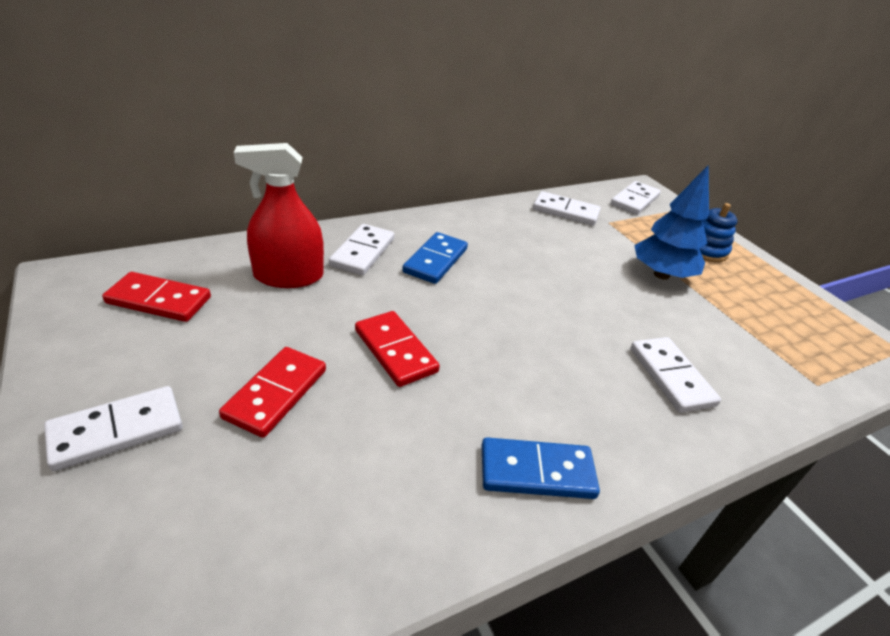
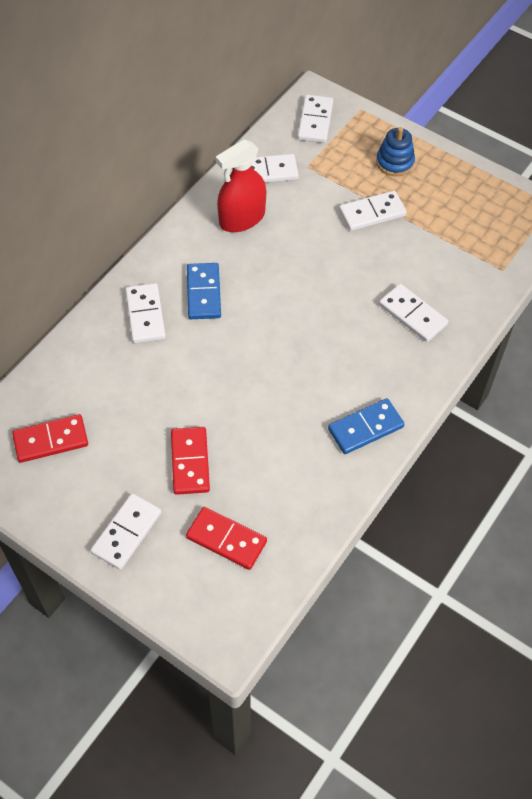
camera: 25 degrees left, 20 degrees up
red spray bottle [234,143,324,288] -> red spray bottle moved to [216,139,266,232]
red domino [355,311,440,387] -> red domino moved to [186,507,267,570]
blue tree [634,165,709,280] -> white domino [339,191,407,231]

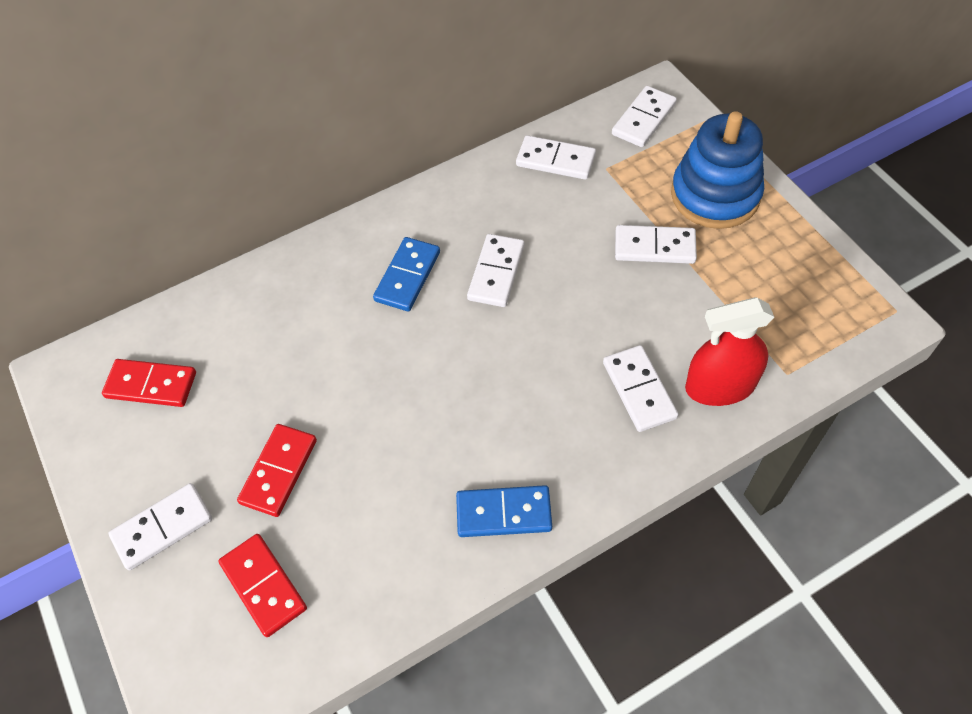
camera: 30 degrees right, 0 degrees up
white domino [125,283,166,343] -> white domino moved to [467,234,524,307]
red spray bottle [216,139,266,232] -> red spray bottle moved to [685,297,774,406]
blue stacking toy [376,127,415,176] -> blue stacking toy [671,111,764,229], size x1.81

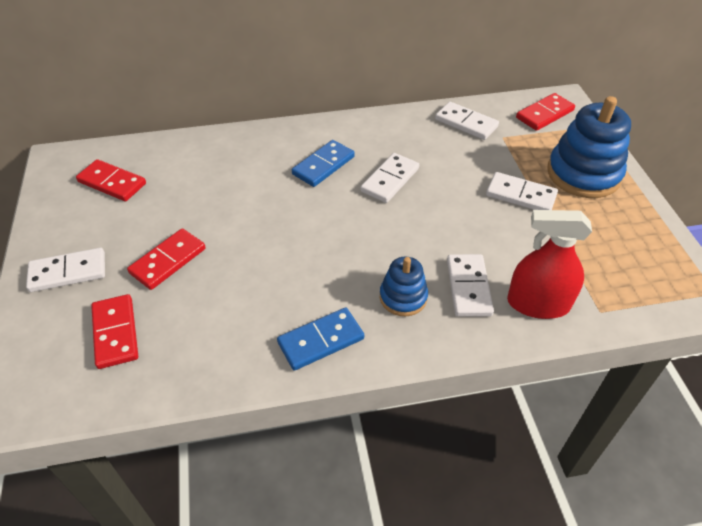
camera: 15 degrees right, 10 degrees down
blue domino [456,485,552,537] -> blue domino turned 45 degrees counterclockwise [277,308,364,371]
white domino [612,86,677,147] -> red domino [516,93,575,131]
none -> blue stacking toy [380,257,428,316]

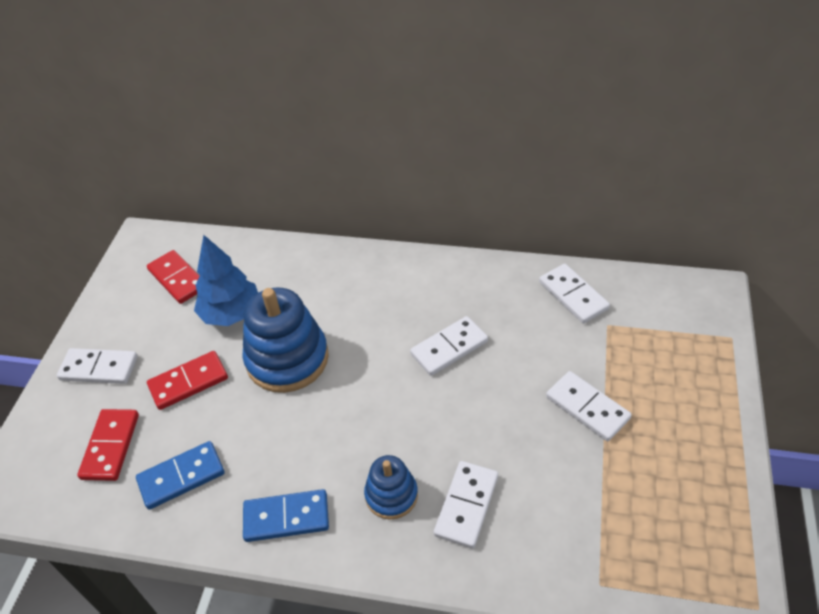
camera: 25 degrees right, 0 degrees up
blue domino [292,140,355,187] -> blue domino moved to [136,441,225,510]
red spray bottle [507,210,592,319] -> none
red domino [516,93,575,131] -> none
blue stacking toy [547,96,631,198] -> blue stacking toy moved to [242,288,329,393]
none -> blue tree [194,235,258,326]

